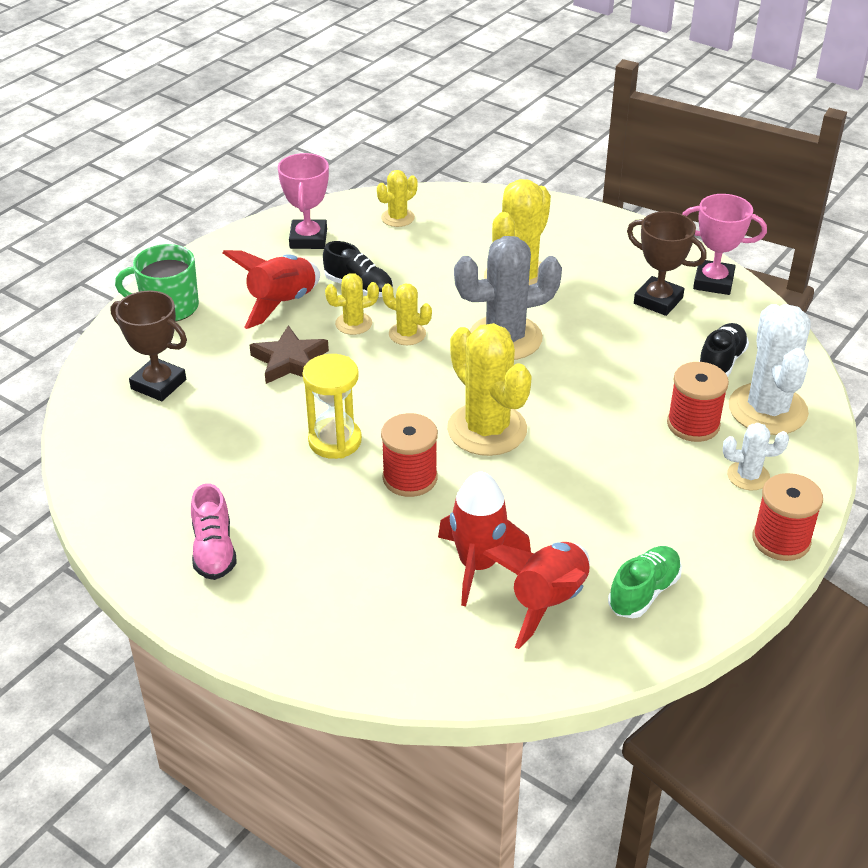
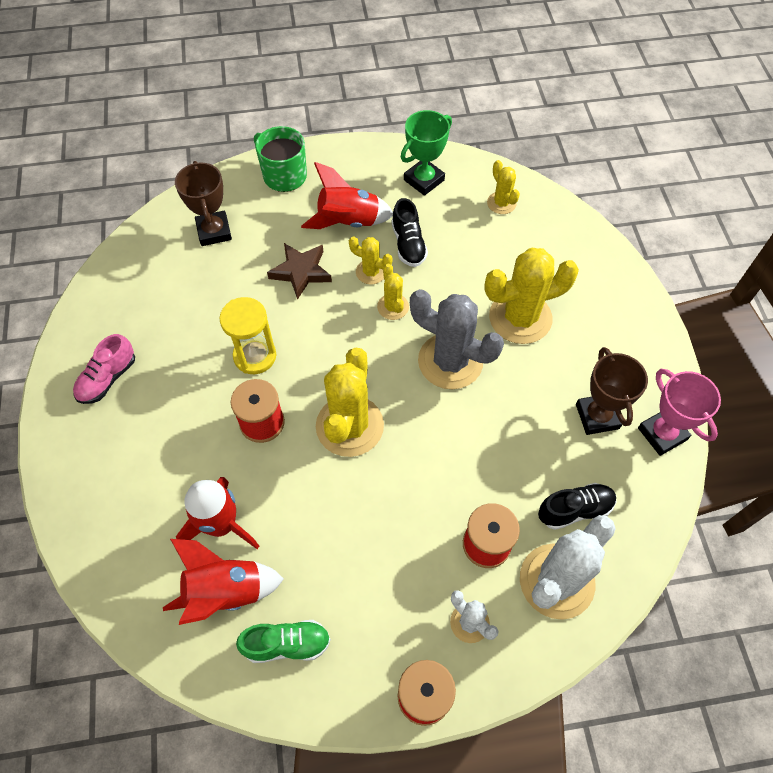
camera: 45 degrees right, 20 degrees up
pink trophy [278,153,329,249] -> green trophy [401,110,452,196]
yellow cactus [377,170,417,227] -> yellow cactus turned 60 degrees clockwise [487,160,520,214]

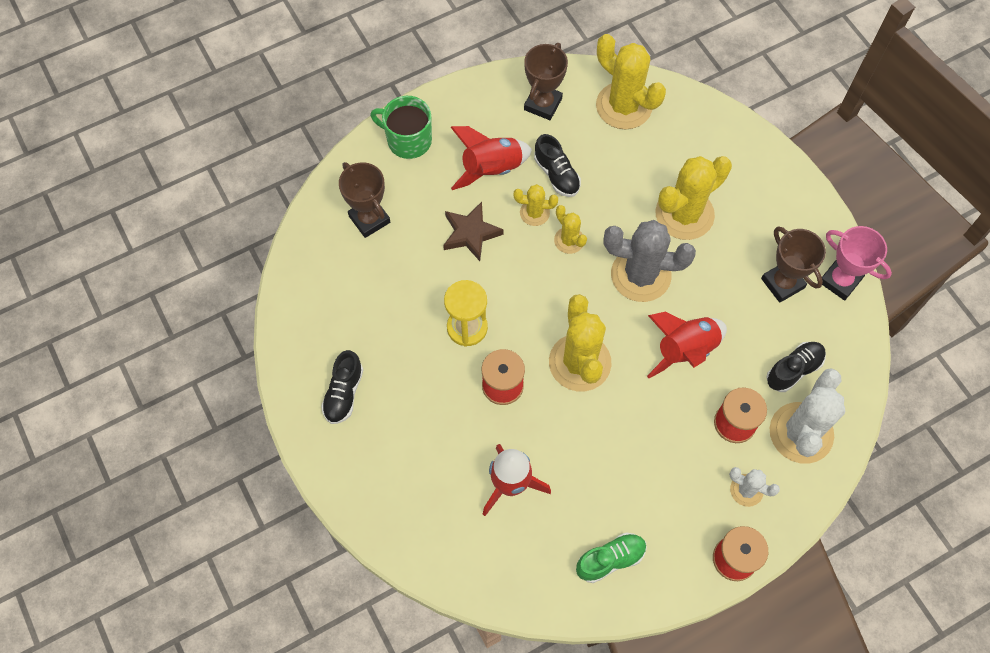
camera: 20 degrees left, 5 degrees up
pink shoe [73,334,135,404] -> black shoe [321,350,363,424]
red rocket [163,539,284,625] -> red rocket moved to [647,312,727,378]
green trophy [401,110,452,196] -> brown trophy [524,43,568,120]
yellow cactus [487,160,520,214] -> yellow cactus [596,34,666,129], size x1.96

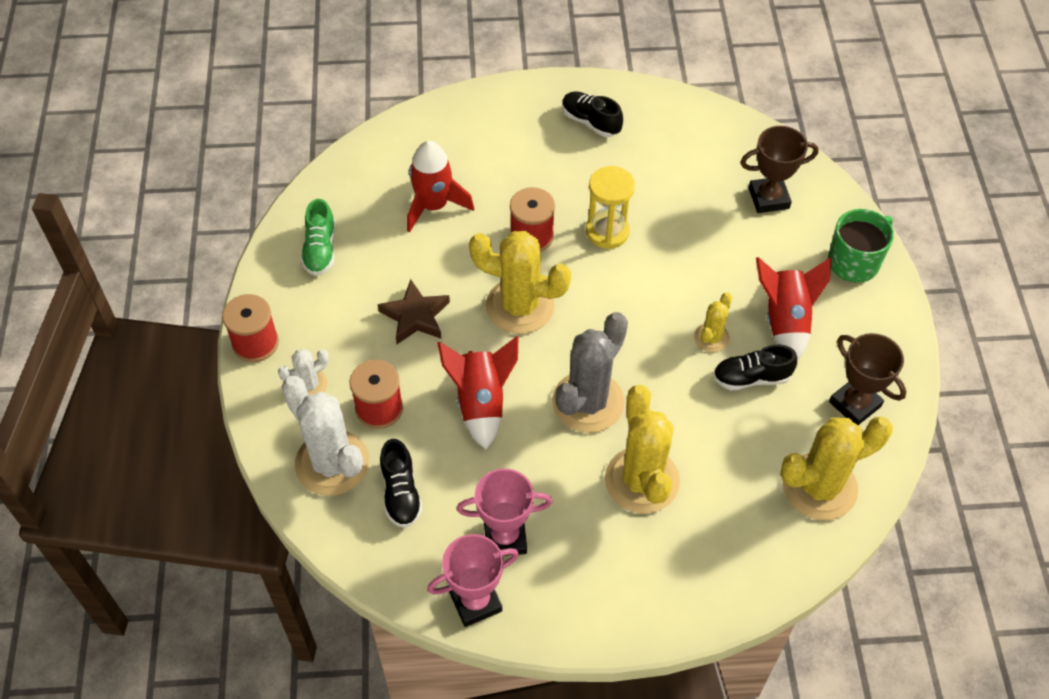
camera: 115 degrees right, 10 degrees down
brown star [443,202,504,261] -> brown star moved to [378,279,450,344]
yellow cactus [554,205,587,254] -> none
brown trophy [761,226,826,303] -> pink trophy [457,469,552,556]

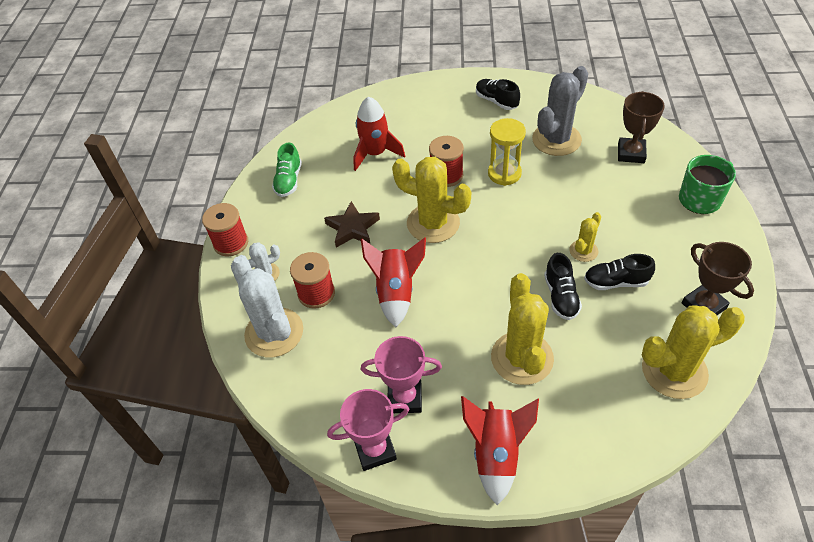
camera: 10 degrees right, 5 degrees down
black shoe [380,439,423,528] -> black shoe moved to [544,253,582,320]
grey cactus [552,312,628,433] -> grey cactus moved to [532,66,588,156]
brown trophy [741,126,819,213] -> brown trophy turned 75 degrees counterclockwise [618,91,665,163]
red rocket [756,257,831,360] -> red rocket moved to [461,396,539,505]

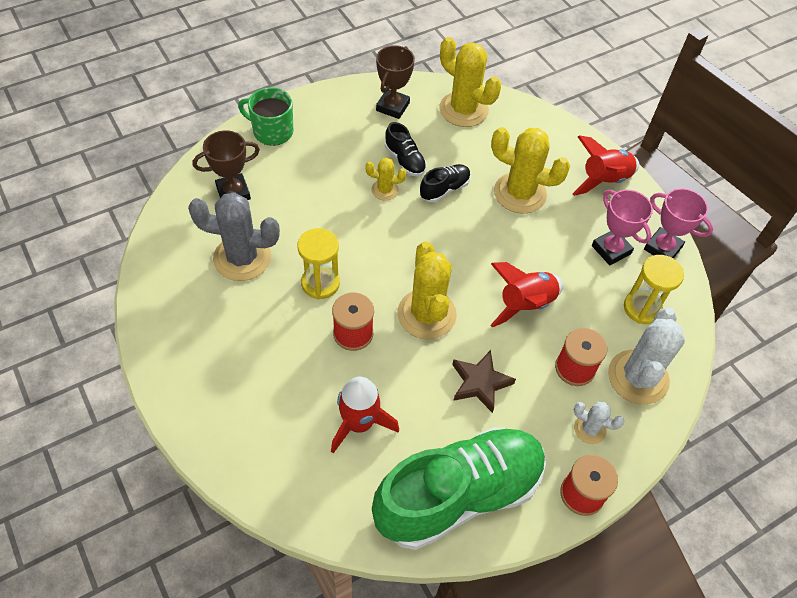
camera: 130 degrees left, 5 degrees up
green shoe [272,142,302,197] -> green shoe [372,427,546,550], size x2.40
black shoe [476,79,520,110] -> none
yellow cactus [491,273,554,385] -> yellow cactus turned 60 degrees clockwise [491,127,570,214]
none -> yellow hourglass [624,255,684,324]

